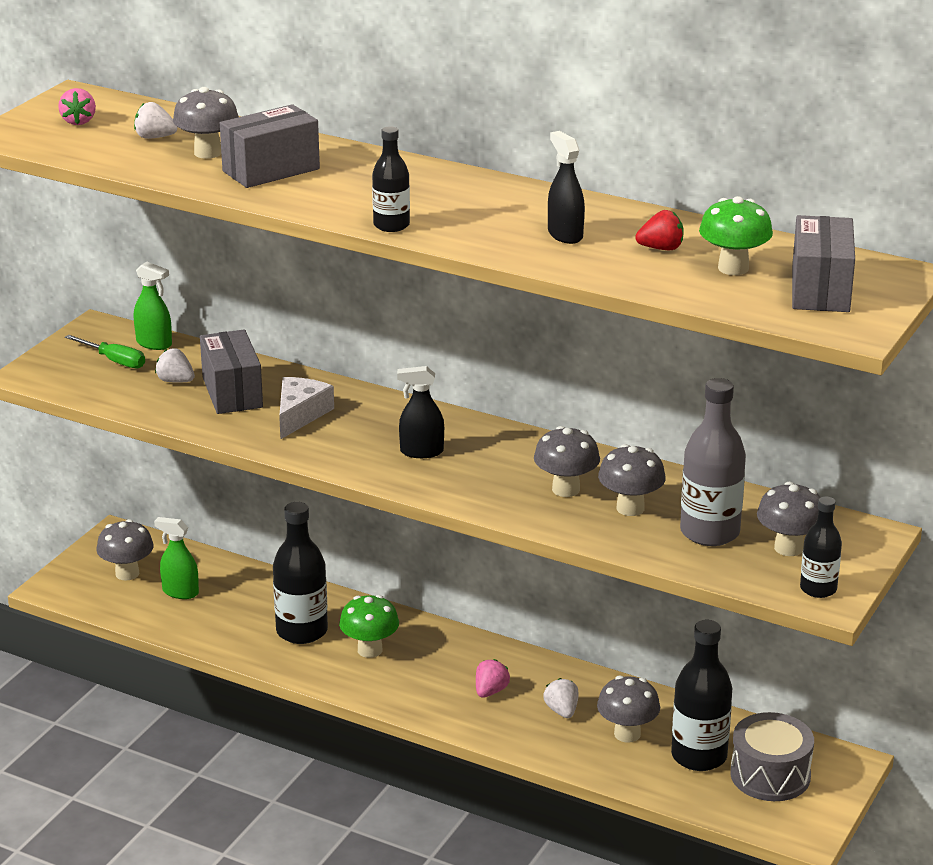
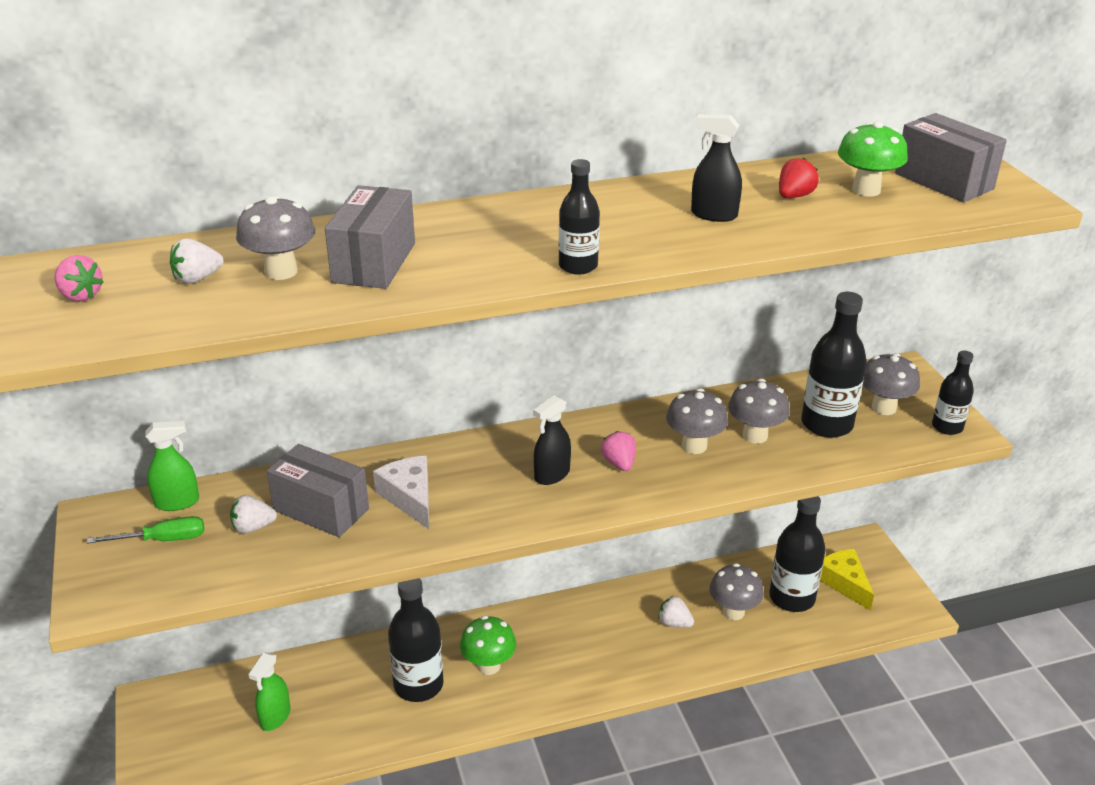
camera: 45 degrees left, 5 degrees up
grey mushroom [96,519,154,581] -> none
green spray bottle [154,517,199,599] -> green spray bottle turned 45 degrees counterclockwise [248,653,290,731]
pink strawberry [476,659,510,698] -> pink strawberry moved to [601,431,636,471]
grey bottle [680,378,746,546] -> black bottle [801,292,867,438]
grey drum [730,712,814,801] -> yellow cheese [820,549,874,611]

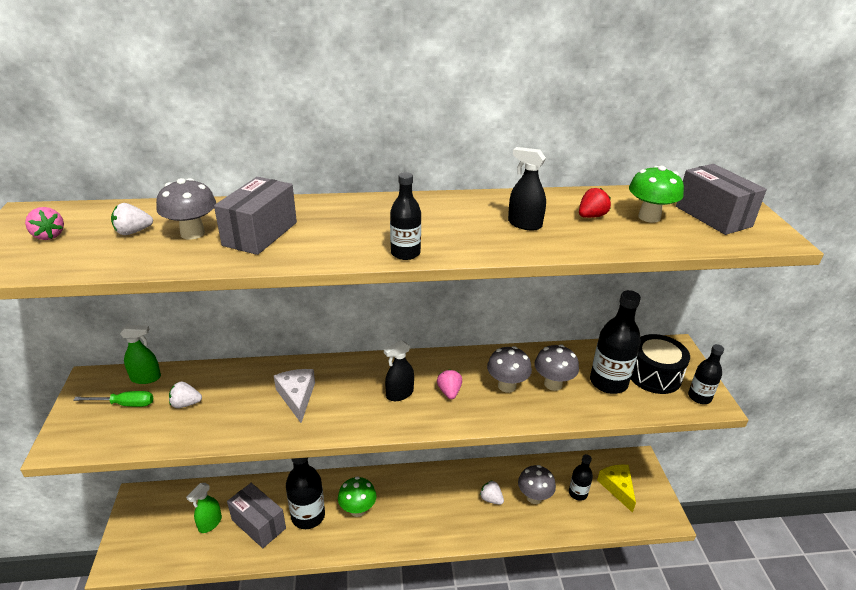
camera: 10 degrees right, 0 degrees up
grey box [267,444,369,537] -> grey box moved to [227,483,286,548]
black bottle [769,496,826,612] -> black bottle [569,454,593,501], size x0.59
grey mushroom [863,353,920,415] -> black drum [631,334,690,394]

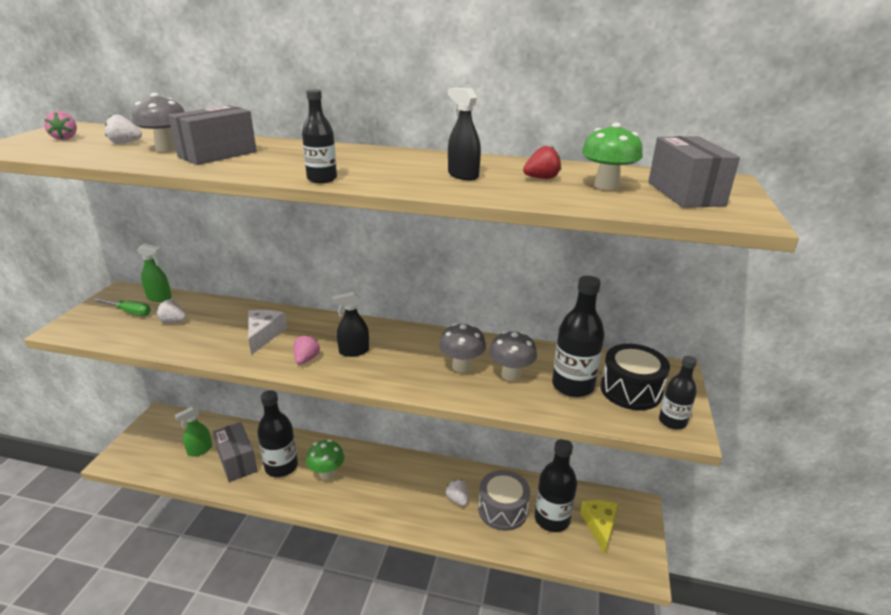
camera: 20 degrees right, 5 degrees down
pink strawberry [437,369,462,399] -> pink strawberry moved to [293,335,320,364]
grey mushroom [518,465,556,504] -> grey drum [478,470,530,531]
black bottle [569,454,593,501] -> black bottle [535,439,577,532], size x1.69

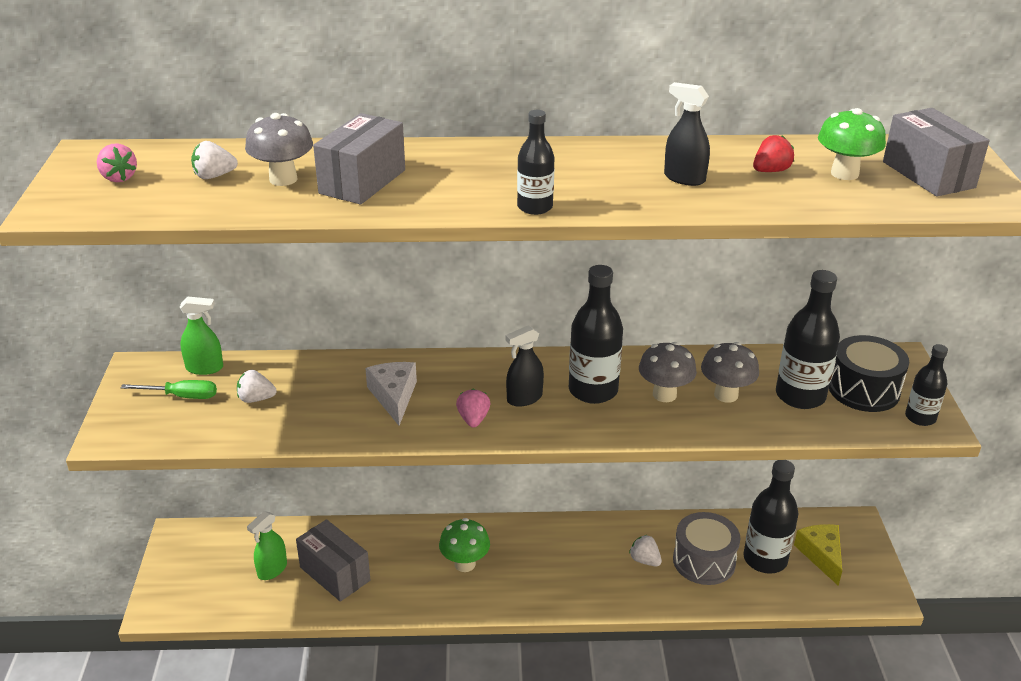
camera: 15 degrees left, 5 degrees up
black bottle [257,390,298,477] -> black bottle moved to [569,265,623,404]

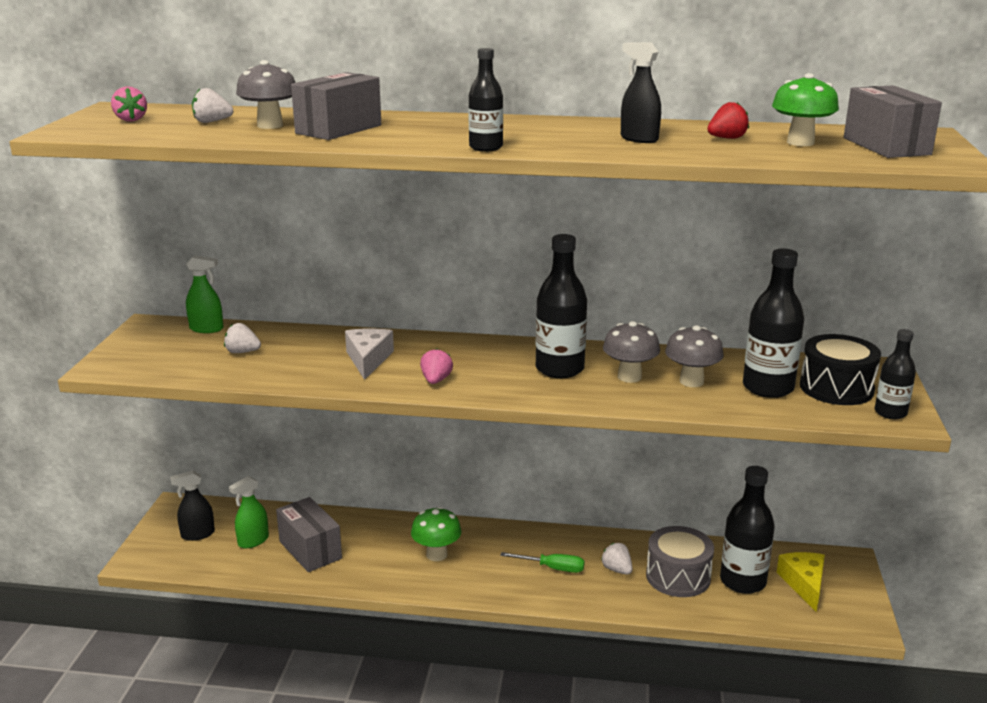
camera: 10 degrees right, 10 degrees down
green screwdriver [121,380,217,399] -> green screwdriver moved to [500,552,585,573]
black spray bottle [505,325,544,407] -> black spray bottle moved to [170,470,215,541]

